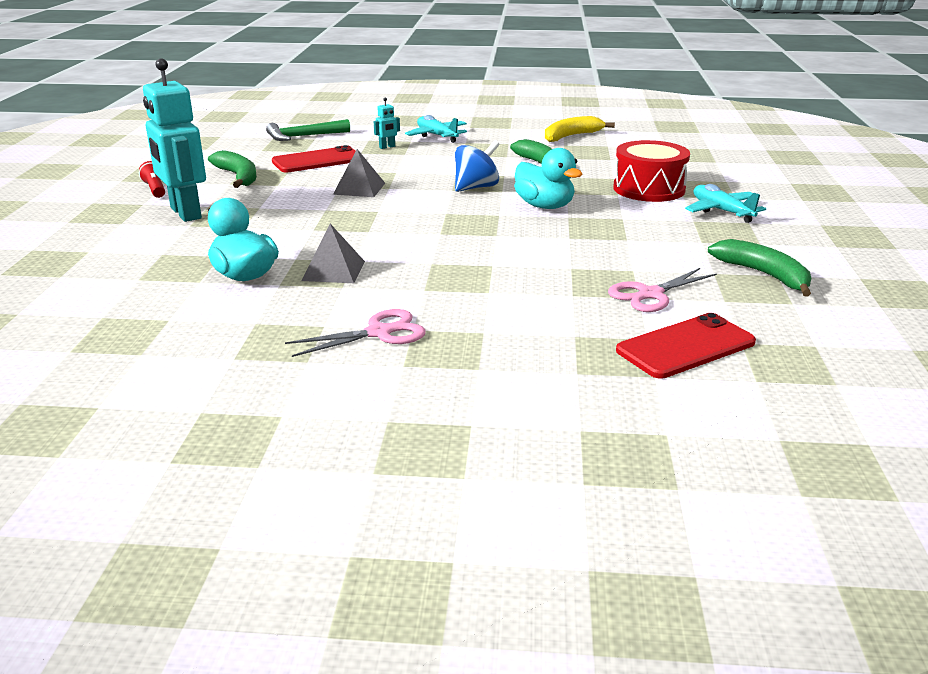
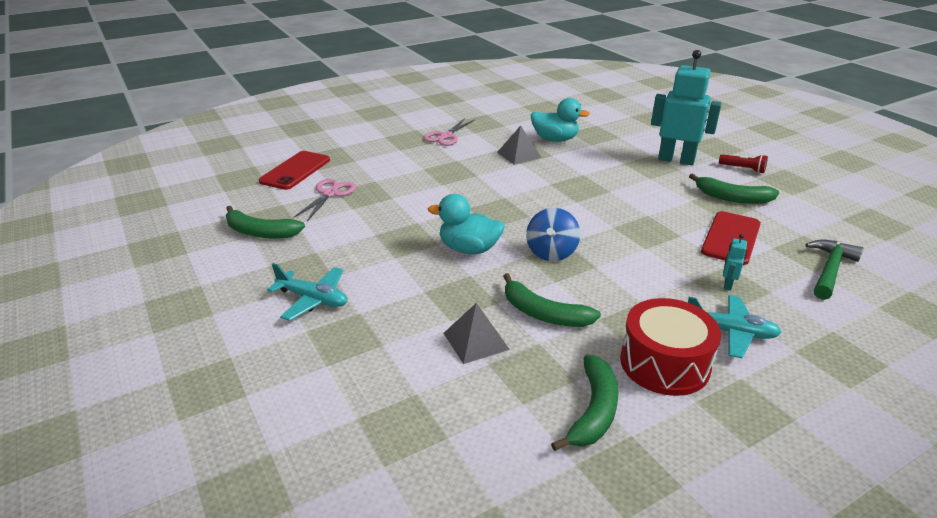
camera: 145 degrees right, 5 degrees up
grey pyramid [333,149,385,197] -> grey pyramid moved to [444,303,510,364]
yellow banana [545,116,615,142] -> green banana [551,355,619,451]
red drum [613,140,690,202] -> red drum moved to [620,298,721,396]

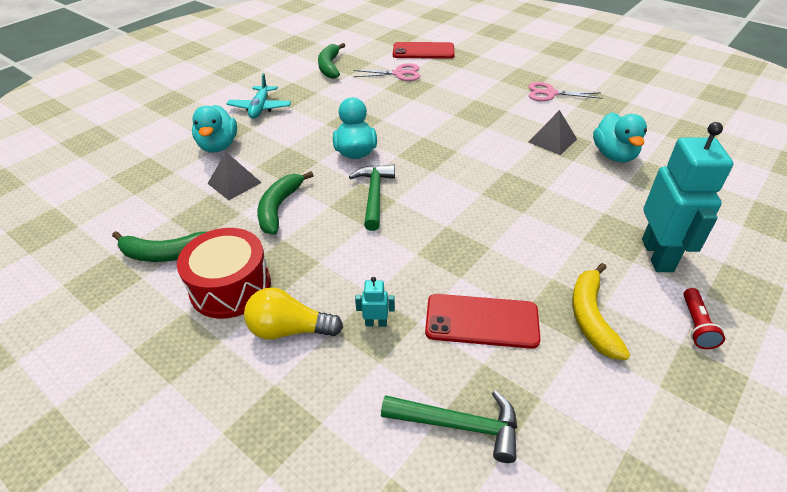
camera: 70 degrees right, 10 degrees up
blue spinning top [526,208,580,261] -> green hammer [349,165,395,231]
turquoise plane [688,295,781,358] -> yellow light bulb [244,287,343,340]
green banana [689,173,779,204] -> yellow banana [572,263,630,360]
none -> turquoise duck [192,105,237,153]

